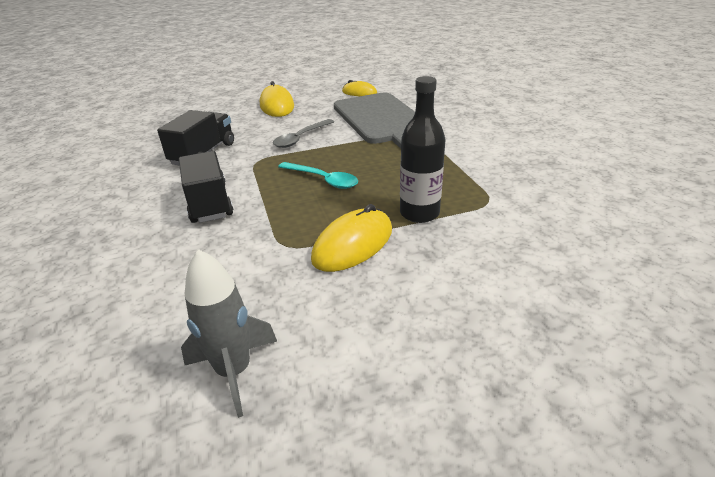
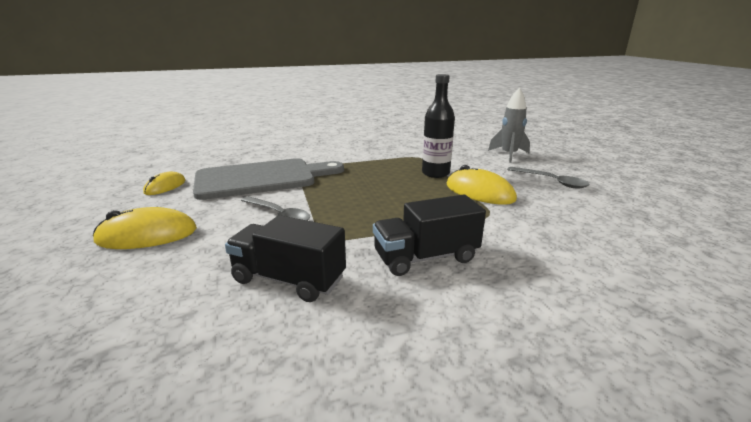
camera: 90 degrees left, 10 degrees down
grey rocket [181,249,277,418] -> grey rocket moved to [488,87,530,163]
turquoise spoon [278,162,358,189] -> none
none -> grey spoon [507,167,590,189]

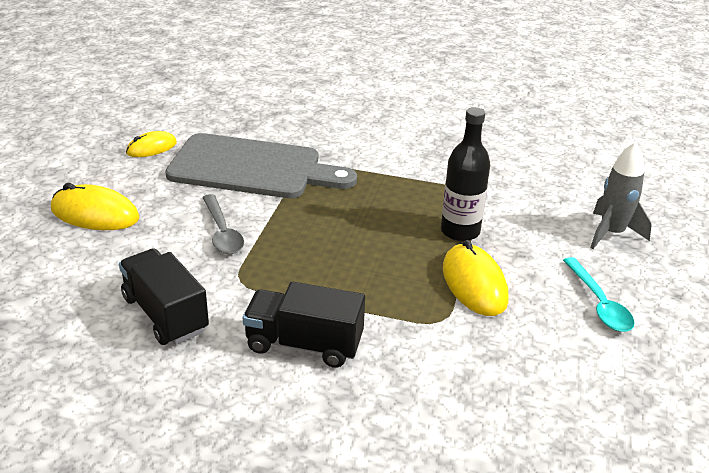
camera: 30 degrees right, 10 degrees up
grey spoon [507,167,590,189] -> turquoise spoon [563,257,634,332]

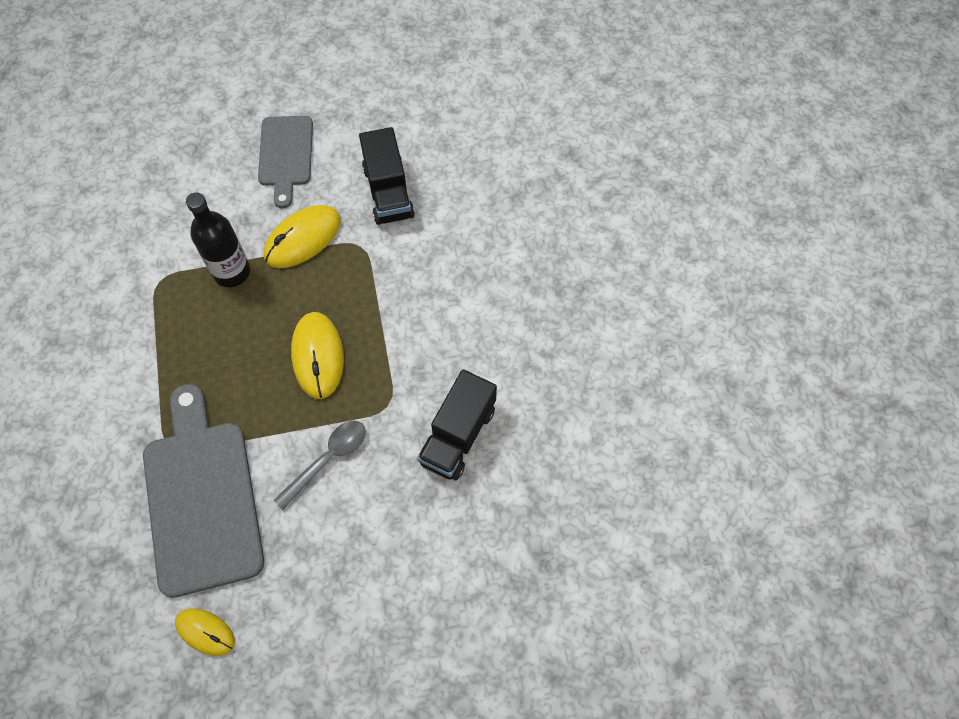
camera: 115 degrees left, 30 degrees up
yellow mouse [51,183,139,230] -> yellow mouse moved to [291,312,344,399]
black truck [243,282,365,368] -> black truck moved to [359,127,415,225]
turquoise spoon [563,257,634,332] -> grey cutting board [258,116,313,208]
grey rocket [590,142,652,249] -> none

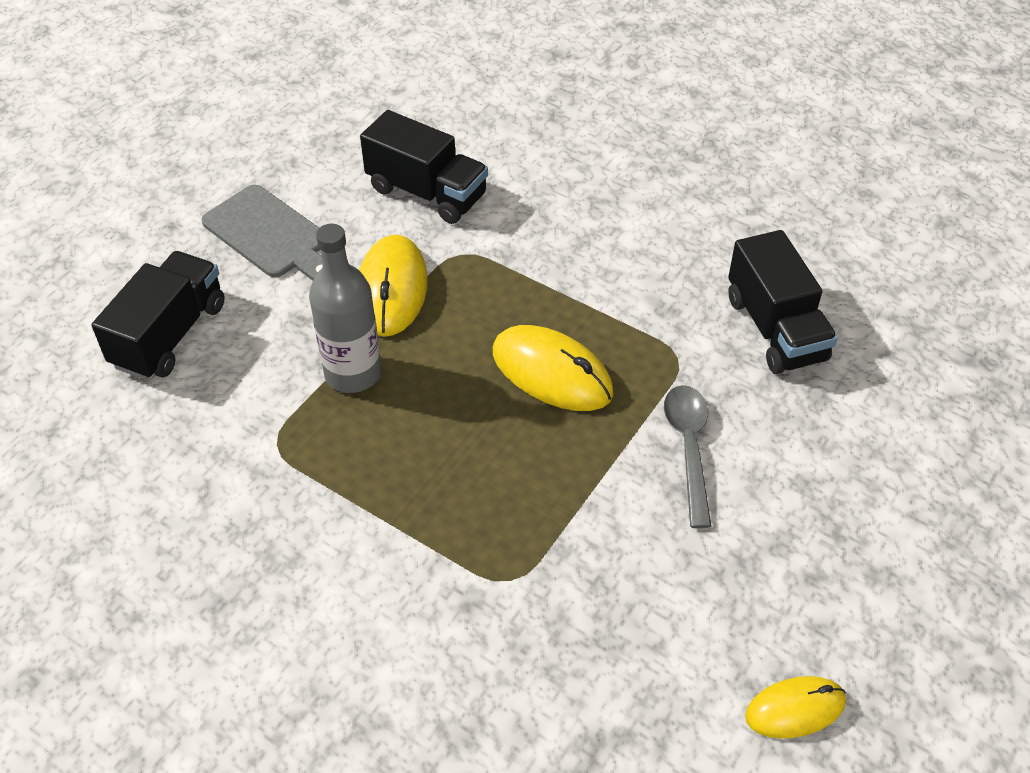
camera: 45 degrees left, 15 degrees down
grey cutting board [143,384,264,598] -> none
black bottle [186,192,250,287] -> grey bottle [309,224,381,393]
none -> black truck [91,251,225,380]

